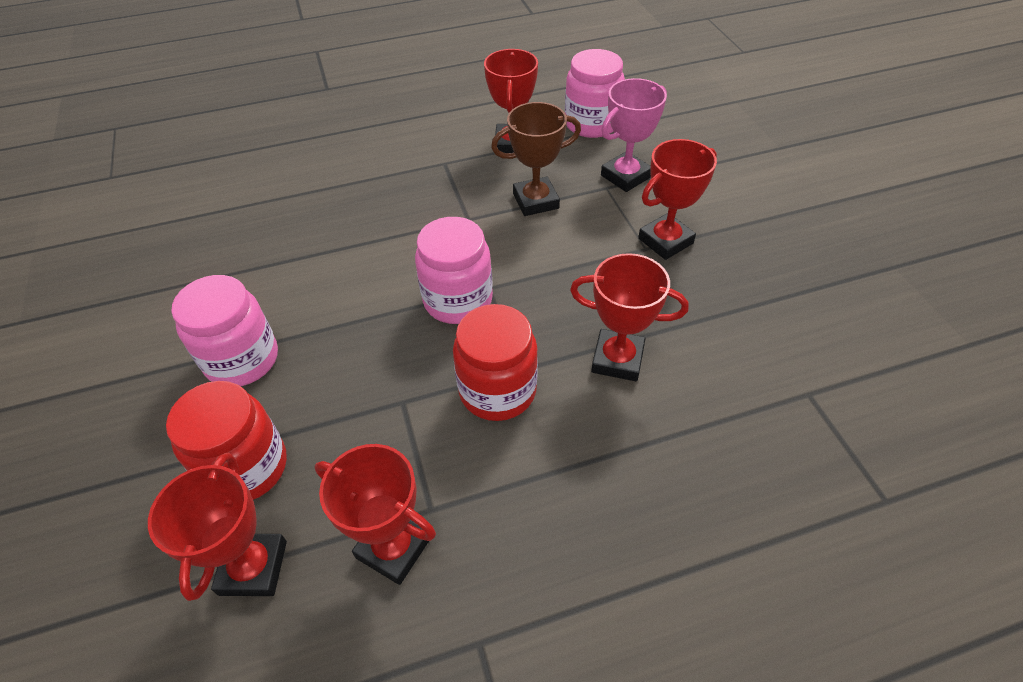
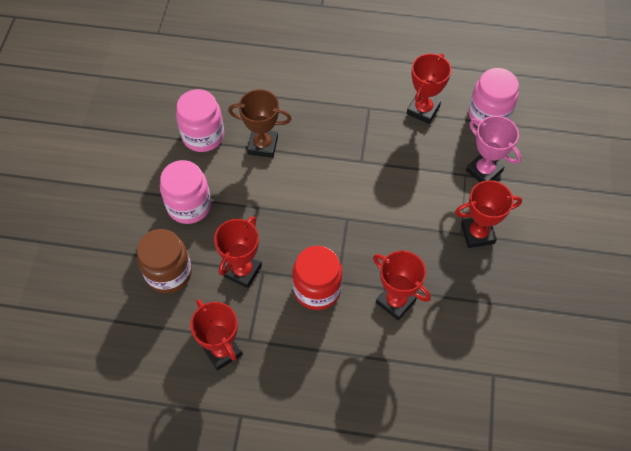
camera: 25 degrees right, 10 degrees up
red trophy [148,453,287,601] -> red trophy moved to [214,216,262,288]
red jar [166,381,287,500] -> brown jar [137,229,192,293]
pink jar [415,217,493,324] -> pink jar moved to [176,89,224,152]
brown trophy [491,102,581,216] -> brown trophy moved to [228,89,292,158]
pink trophy [601,78,667,192] -> pink trophy turned 60 degrees clockwise [466,116,521,182]

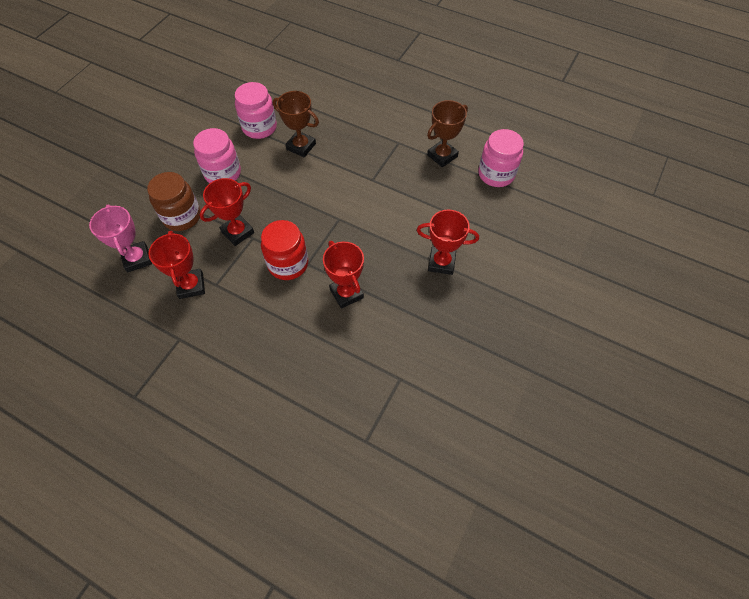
camera: 20 degrees right, 0 degrees up
red trophy [407,53,451,124] -> brown trophy [427,100,468,167]
pink trophy [466,116,521,182] -> pink trophy moved to [89,205,152,273]

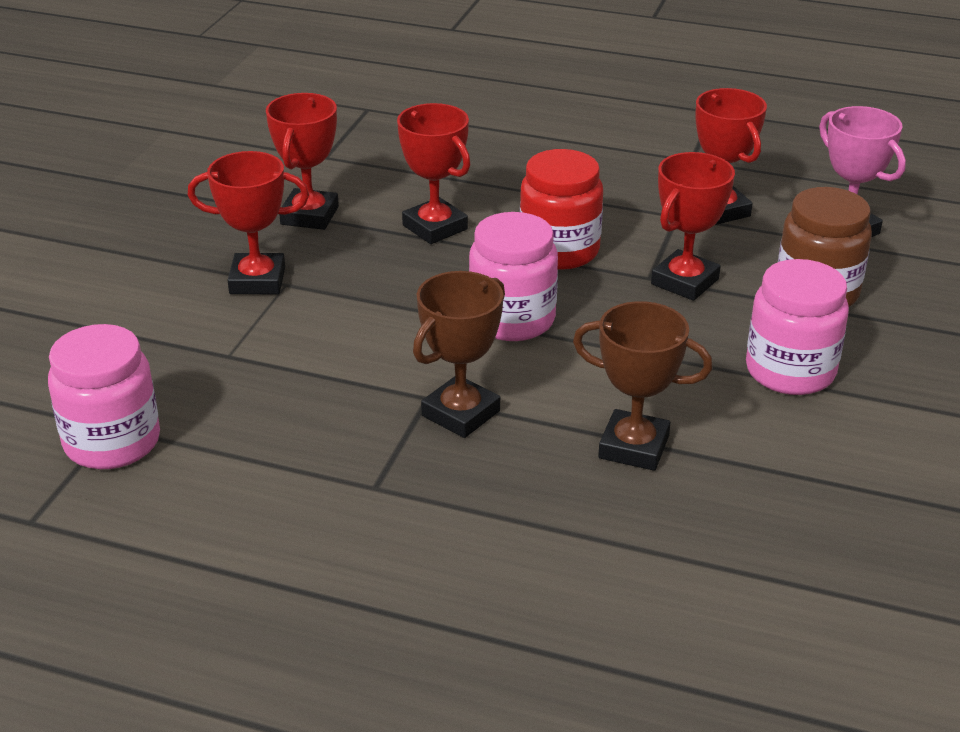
camera: 170 degrees right, 25 degrees down
pink jar [235,82,277,139] -> pink jar moved to [469,212,558,341]
brown trophy [427,100,468,167] -> brown trophy moved to [413,271,505,438]
none -> red trophy [266,93,339,230]

